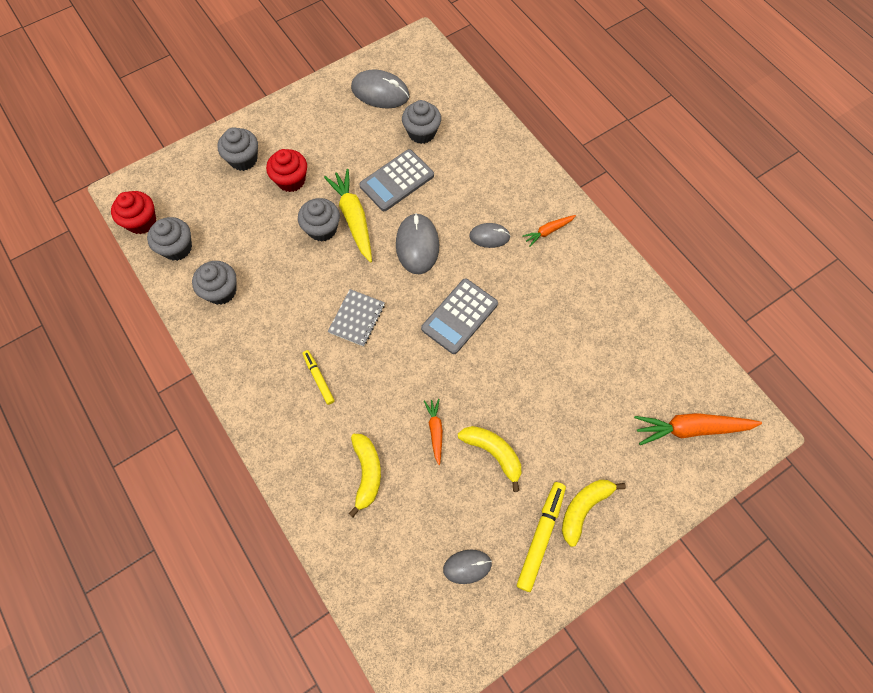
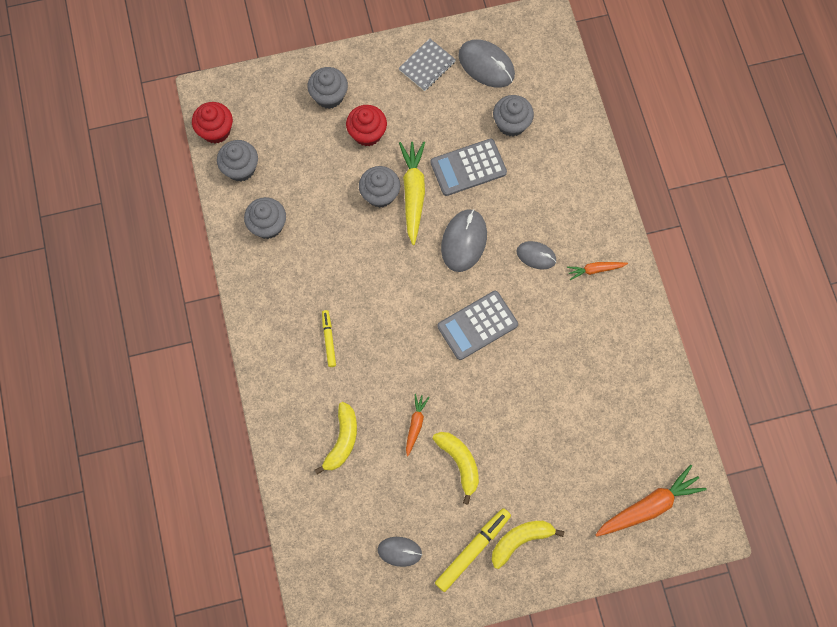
camera: 20 degrees right, 5 degrees up
grey notebook [328,289,385,347] -> grey notebook moved to [399,38,456,91]
orange carrot [634,413,762,445] -> orange carrot turned 135 degrees clockwise [595,465,707,537]

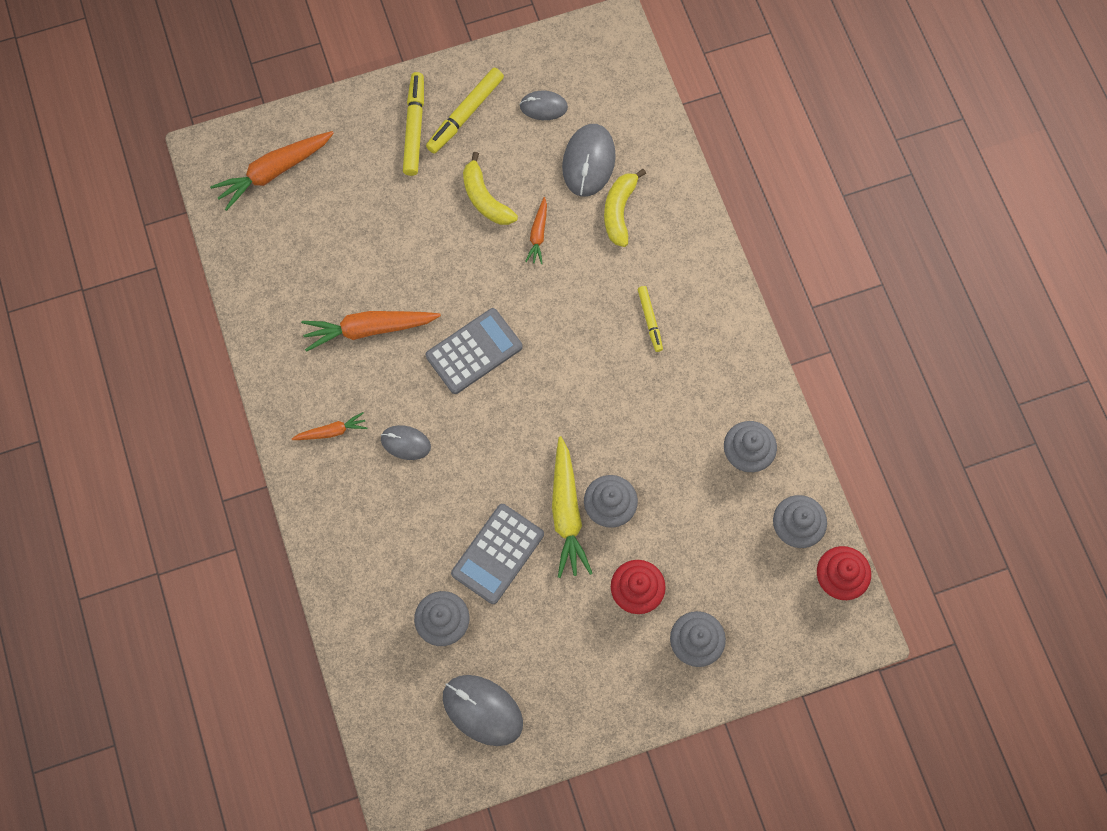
camera: 175 degrees right, 0 degrees up
grey notebook [399,38,456,91] -> none
grey calculator [431,139,507,196] -> grey calculator turned 150 degrees clockwise [451,504,544,604]
grey mouse [441,209,487,272] -> grey mouse moved to [562,124,616,197]
yellow banana [492,521,564,569] -> yellow marker [403,72,424,176]
none -> orange carrot [301,311,441,352]

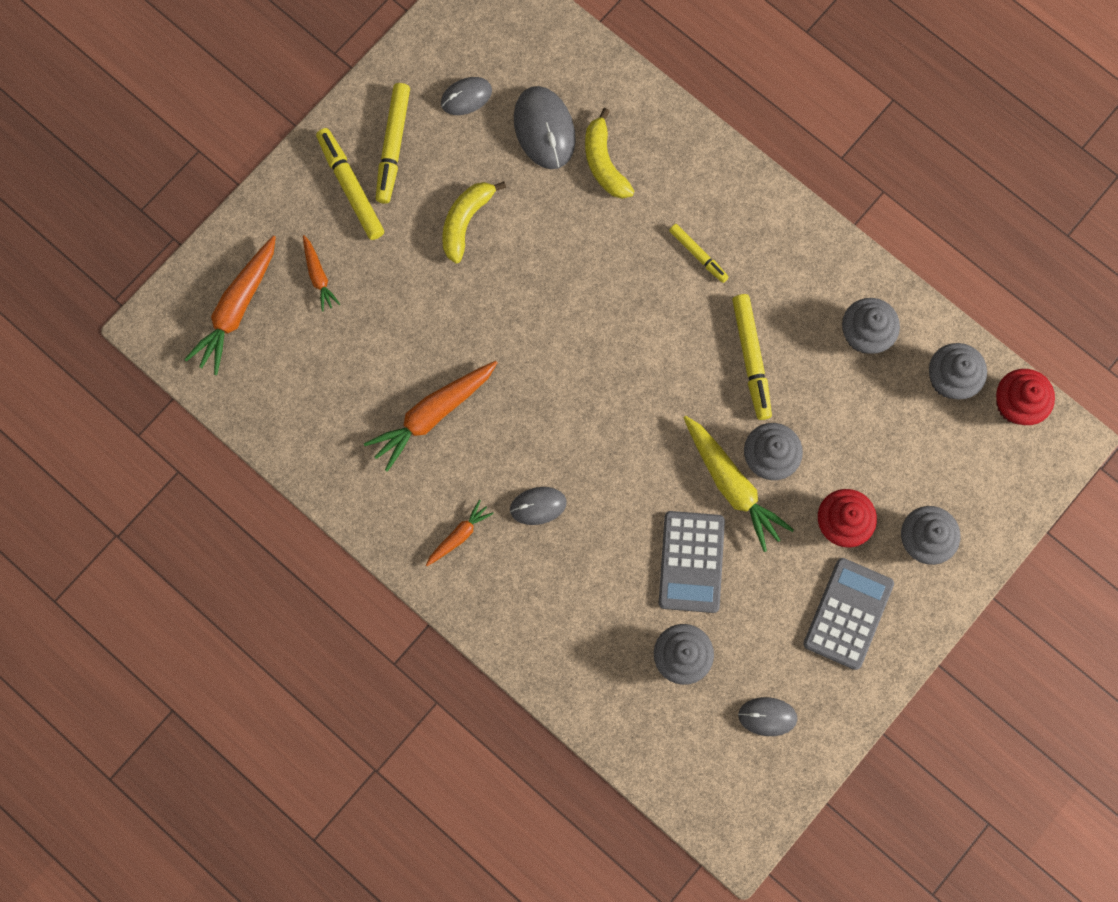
camera: 30 degrees left, 5 degrees up
grey calculator [426,308,523,394] -> grey calculator moved to [803,558,894,670]
grey mouse [443,675,523,746] -> grey mouse [738,697,797,736], size x0.61
yellow banana [463,152,518,225] -> yellow banana turned 90 degrees clockwise [442,181,506,263]
orange carrot [525,197,547,264] -> orange carrot moved to [303,235,340,311]
none -> yellow marker [732,294,772,420]

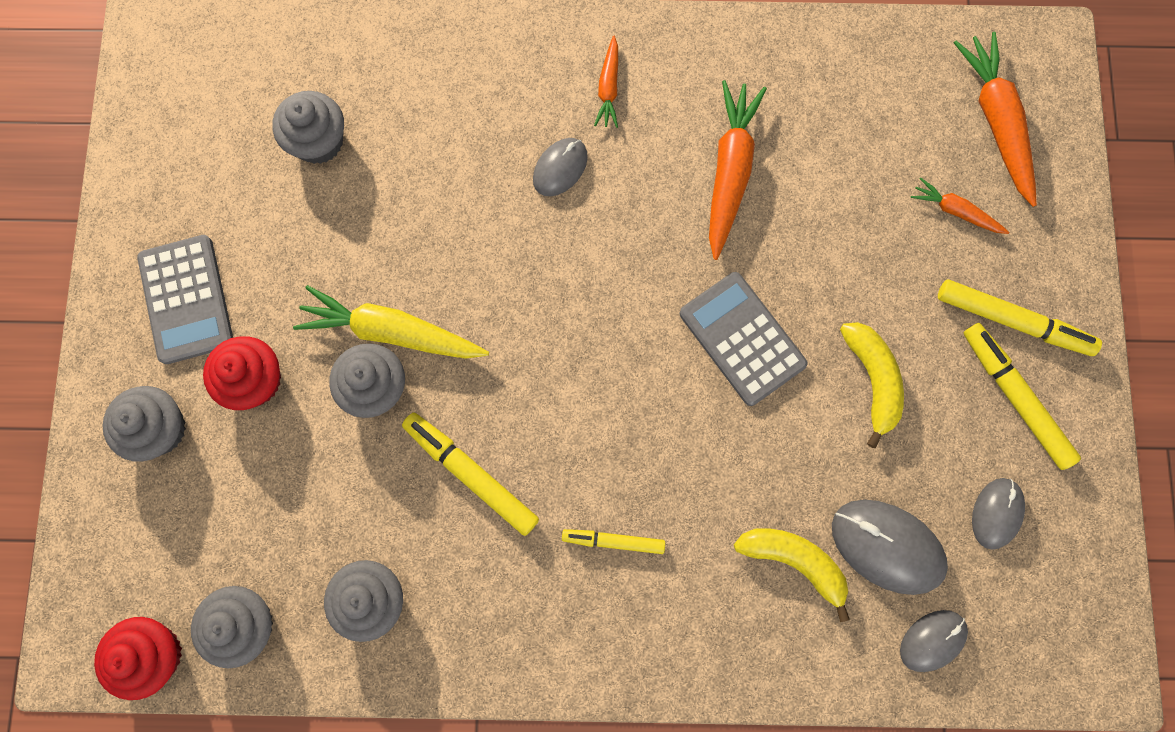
camera: 140 degrees right, 0 degrees up
grey calculator [659,511,725,613] -> grey calculator moved to [680,272,807,406]
grey mouse [738,697,797,736] -> grey mouse moved to [900,610,968,672]

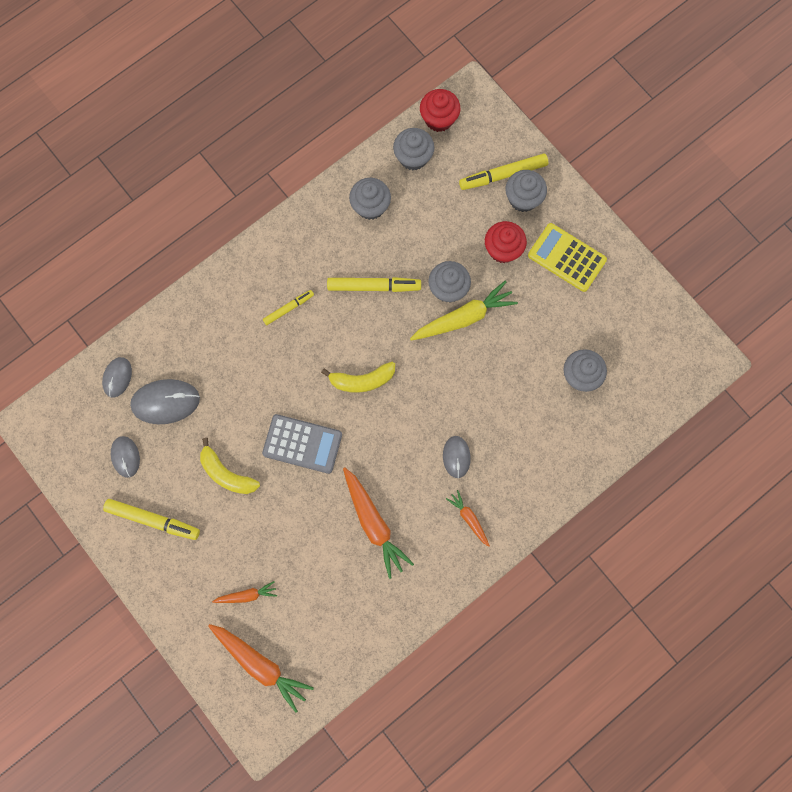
camera: 140 degrees right, 0 degrees up
grey calculator [137,235,233,364] -> yellow calculator [528,223,607,292]
yellow banana [734,528,850,622] -> yellow banana moved to [321,362,395,393]
yellow marker [938,280,1102,356] -> yellow marker moved to [459,153,548,190]

